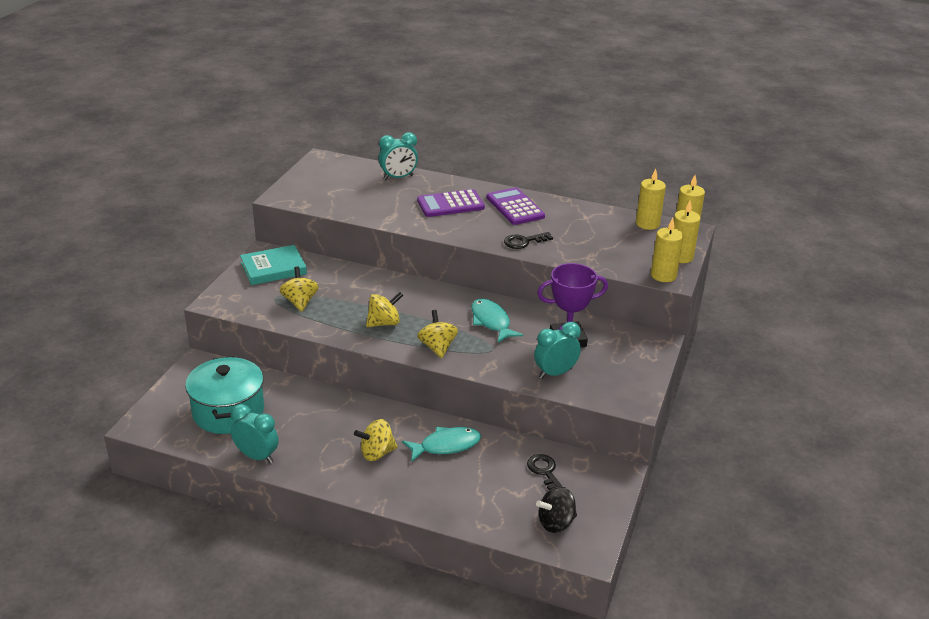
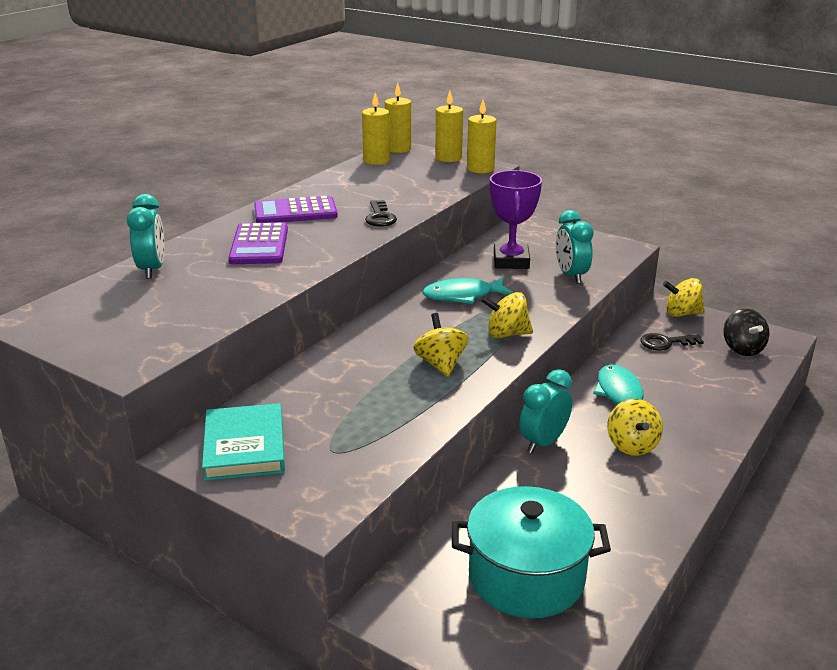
camera: 75 degrees left, 5 degrees down
turquoise clock [231,404,279,463] -> turquoise clock moved to [519,369,572,453]
yellow spinning top [280,266,319,312] -> yellow spinning top moved to [663,278,705,317]

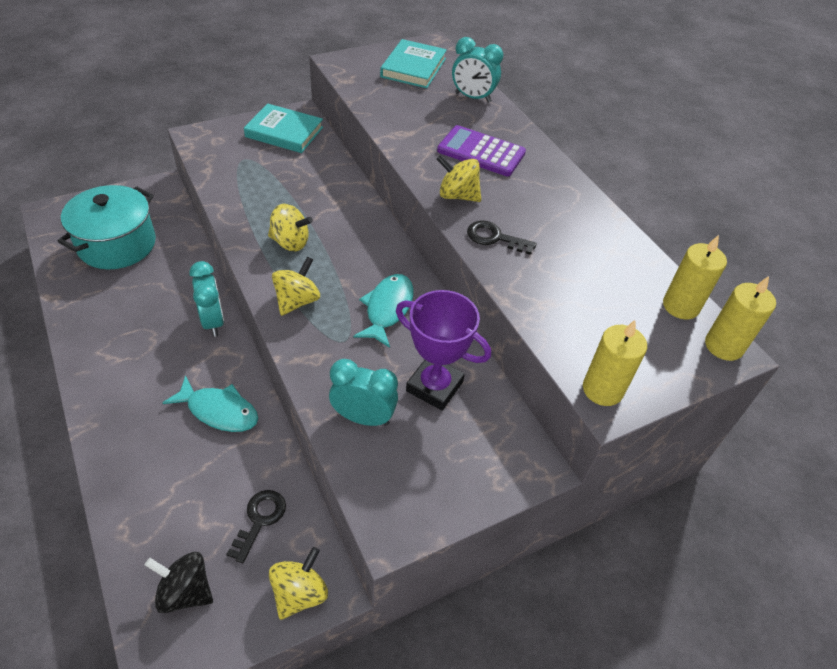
camera: 115 degrees right, 20 degrees up
purple calculator [254,196,338,223] -> none
yellow candle [435,90,463,162] -> none
yellow spinning top [607,399,663,456] -> yellow spinning top moved to [437,155,481,202]
none -> turquoise book [380,39,447,88]

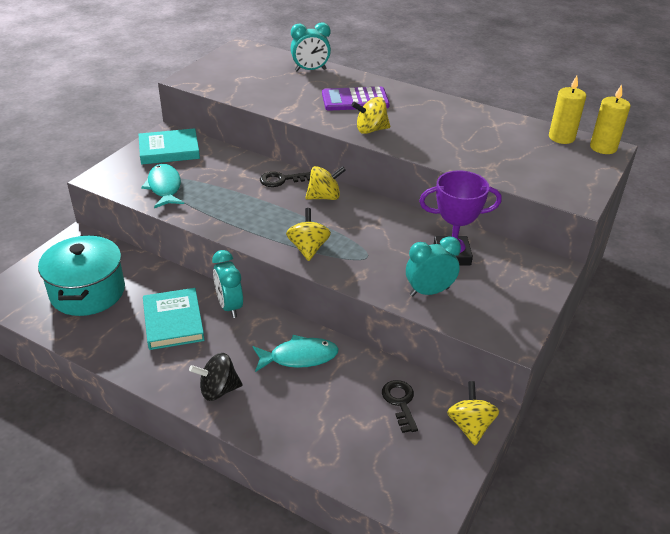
camera: 30 degrees left, 10 degrees down
black spinning top [145,552,213,613] -> black spinning top moved to [189,353,243,401]
turquoise clock [189,261,224,337] -> turquoise clock turned 150 degrees counterclockwise [212,250,243,318]
yellow spinning top [268,204,313,251] -> yellow spinning top moved to [305,166,346,200]
turquoise fish [353,274,414,348] -> turquoise fish moved to [141,164,184,208]
turquoise book [380,39,447,88] -> turquoise book moved to [143,288,205,350]
black key [467,221,537,255] -> black key moved to [260,172,311,187]
yellow candle [583,320,647,406] -> none

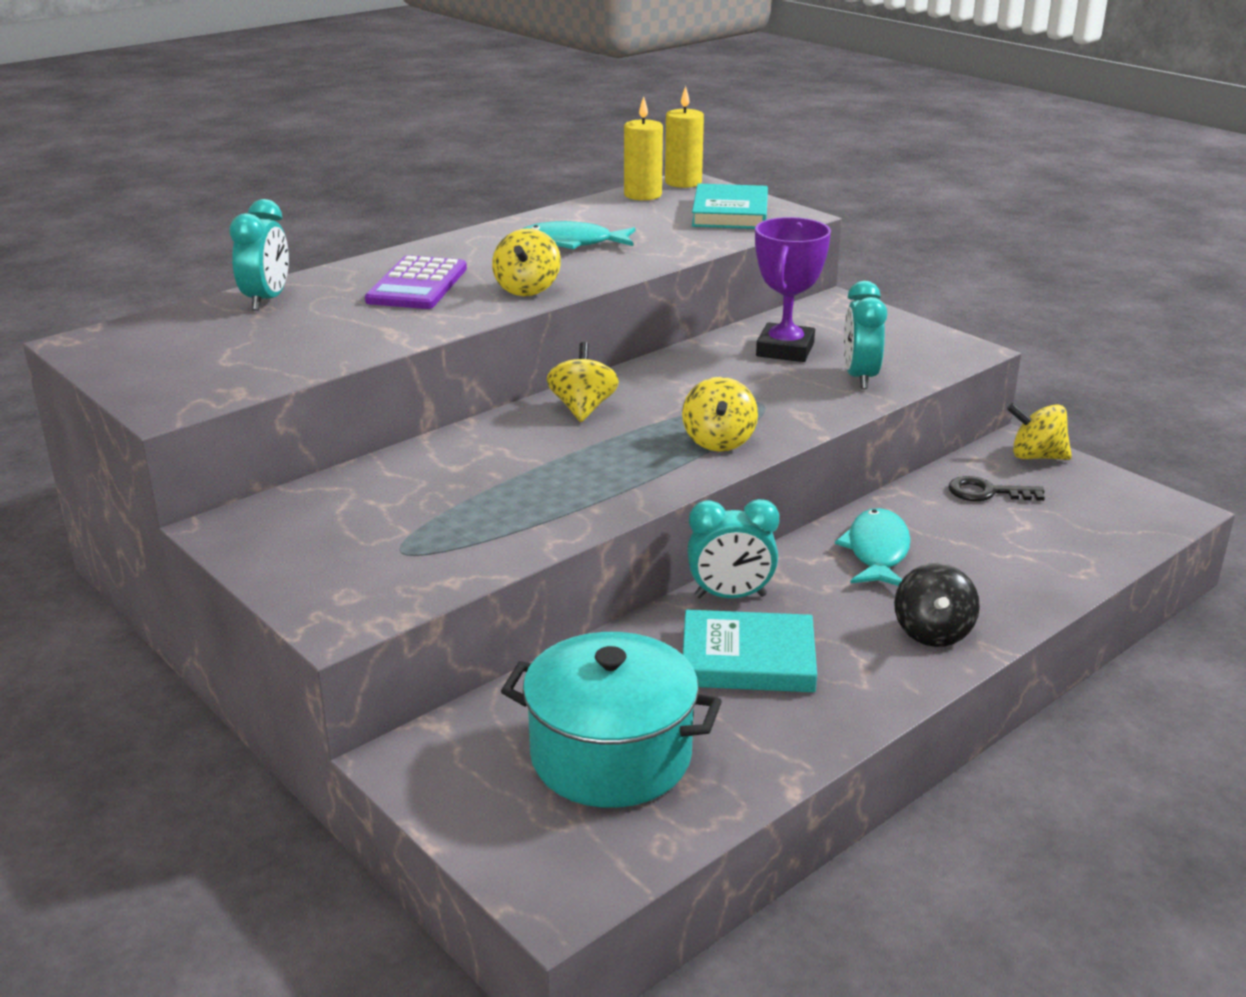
camera: 70 degrees left, 10 degrees down
turquoise book [139,128,200,165] -> turquoise book moved to [692,184,768,229]
turquoise fish [141,164,184,208] -> turquoise fish moved to [523,221,635,249]
black key [260,172,311,187] -> none
yellow spinning top [286,208,331,261] -> yellow spinning top turned 105 degrees counterclockwise [682,377,758,452]

